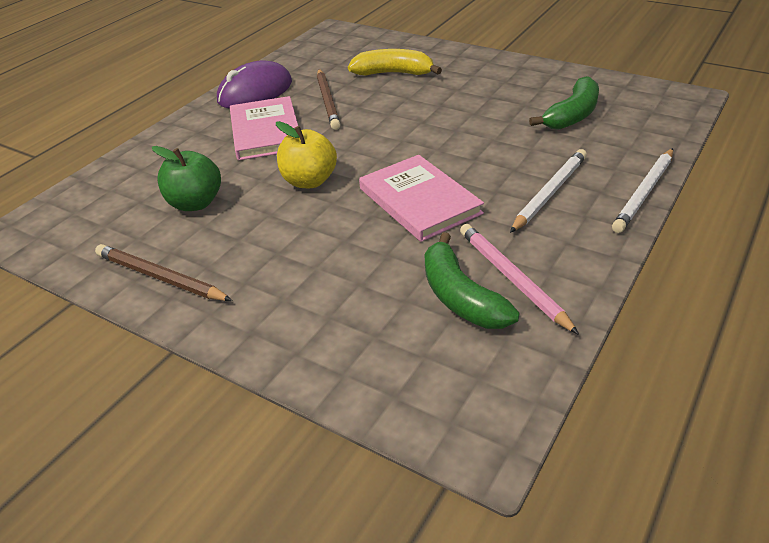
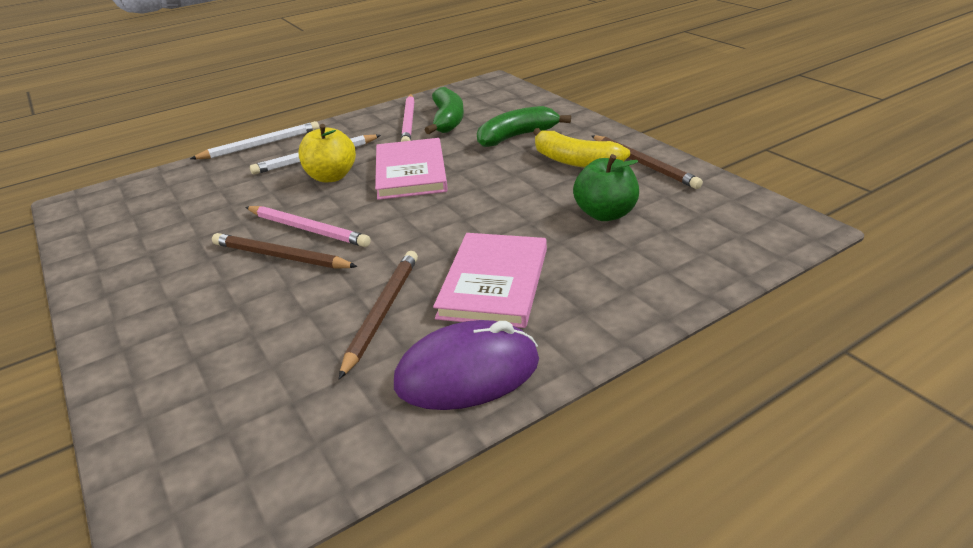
camera: 155 degrees left, 5 degrees down
yellow apple [276,121,337,188] -> yellow apple moved to [299,124,356,182]
yellow banana [348,49,442,76] -> yellow banana moved to [533,128,630,168]
green banana [529,76,599,130] -> green banana moved to [477,106,571,147]
none -> brown pencil [212,233,358,269]
none -> pink pencil [246,206,371,247]

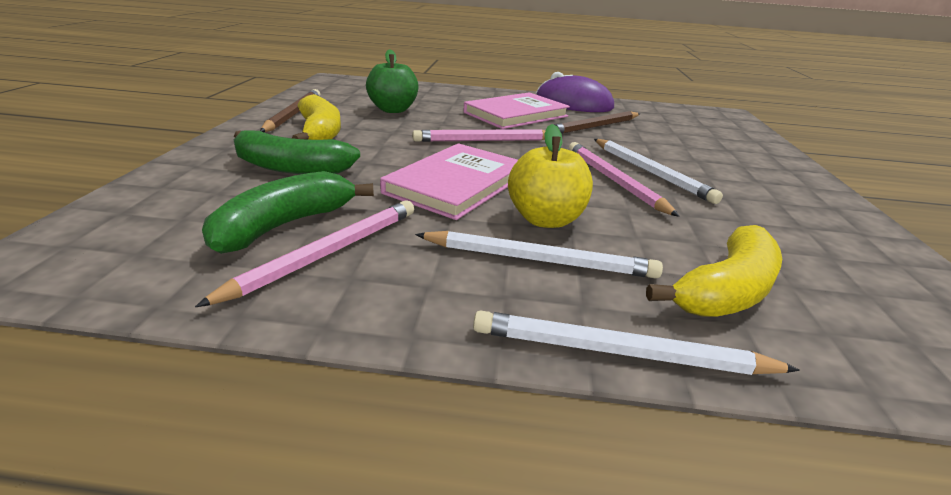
camera: 145 degrees left, 5 degrees down
brown pencil [212,233,358,269] -> white pencil [594,139,723,204]
none -> pink pencil [412,129,546,142]
none -> yellow banana [646,225,782,317]

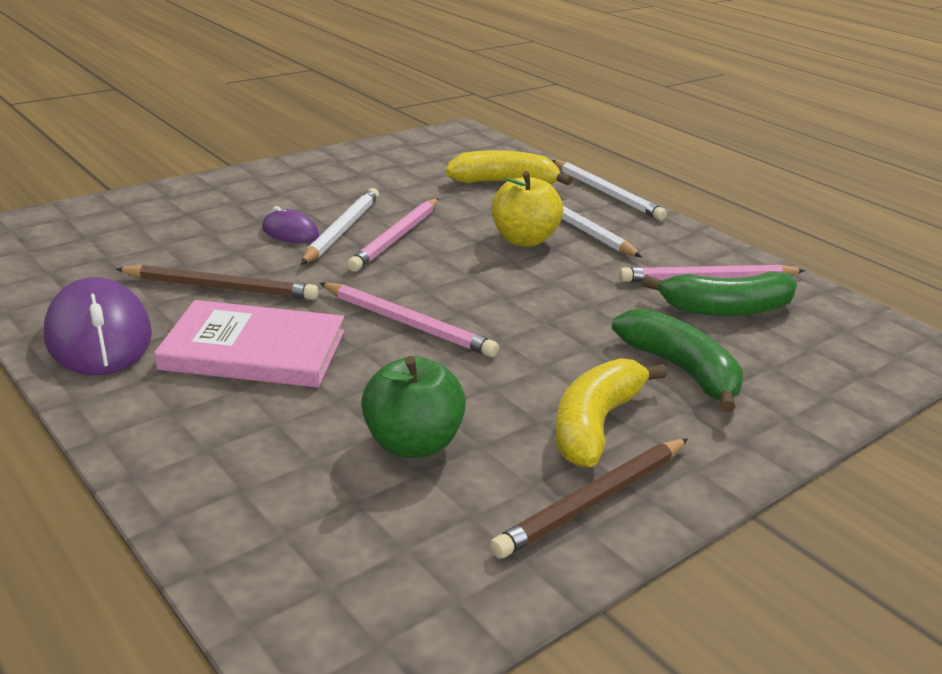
camera: 135 degrees left, 0 degrees up
pink book [380,143,518,220] -> none
none -> purple mouse [262,206,319,243]

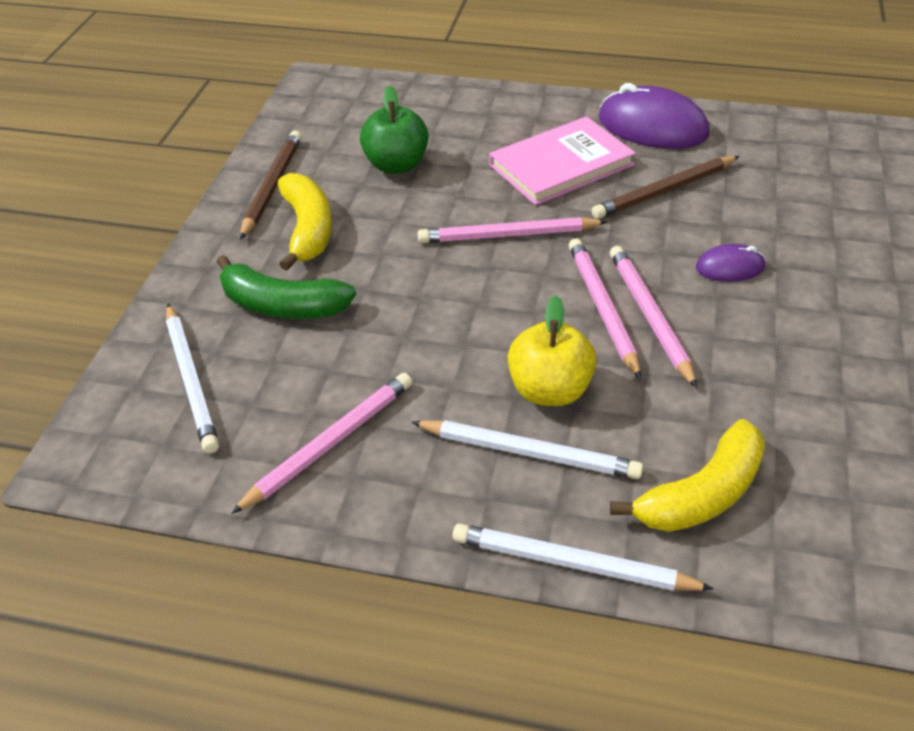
camera: 145 degrees right, 15 degrees up
white pencil [301,188,379,264] -> white pencil moved to [166,304,219,453]
green banana [642,271,797,316] -> none
none -> pink pencil [569,238,641,380]

